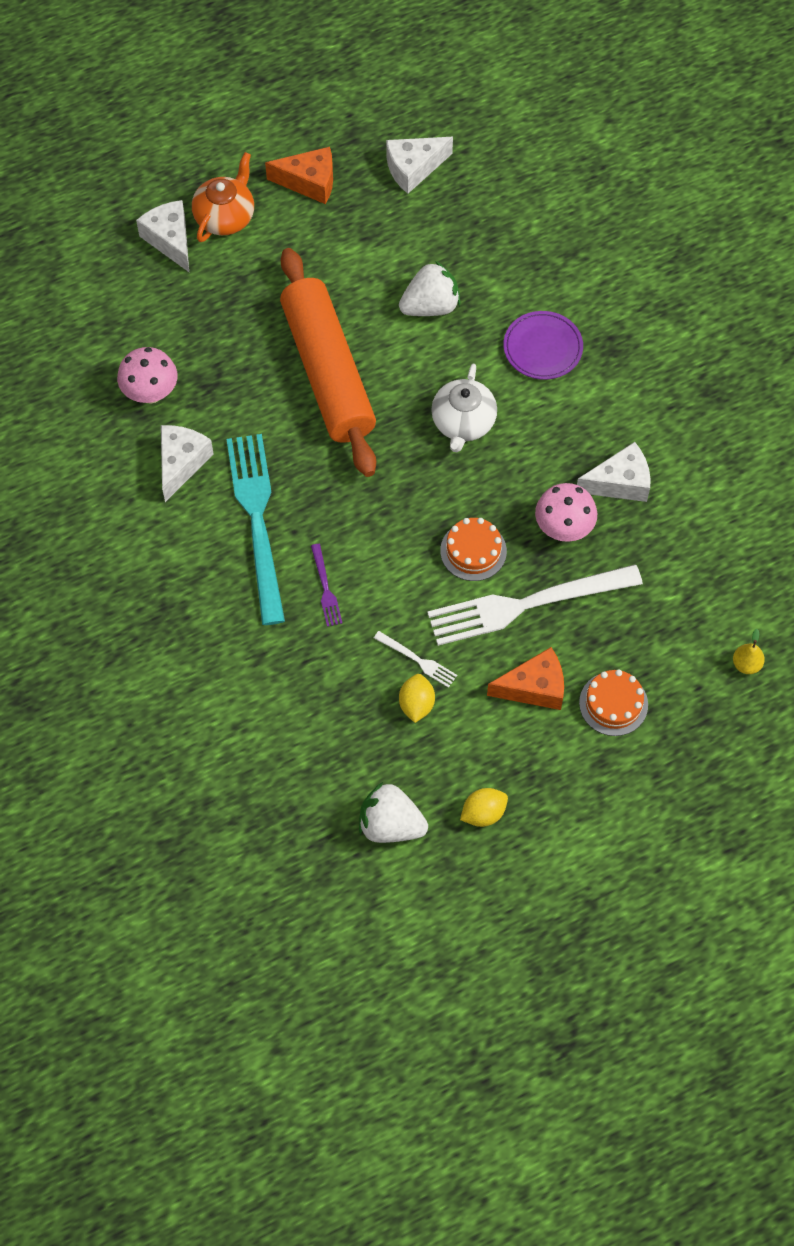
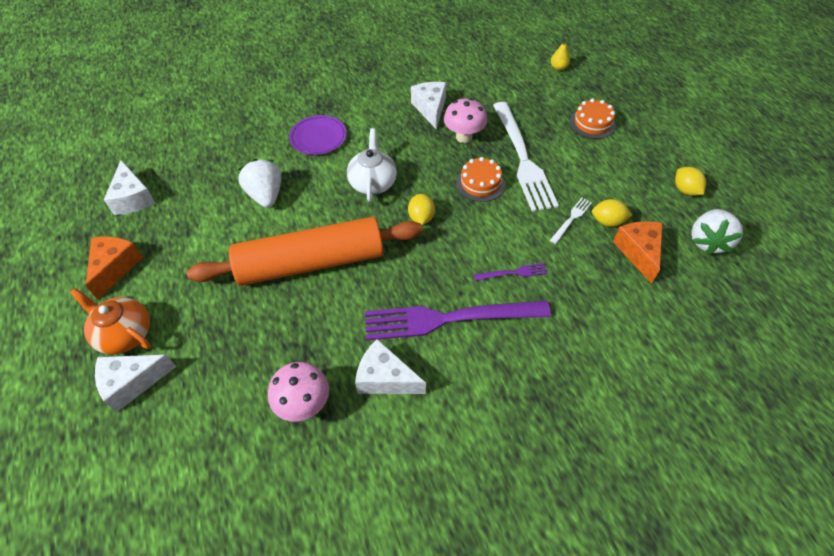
camera: 85 degrees left, 10 degrees down
turquoise fork [226,434,285,625] -> purple fork [365,300,551,340]
white teapot [431,364,497,452] -> white teapot turned 105 degrees counterclockwise [347,128,397,202]
orange cheese [487,647,564,710] -> orange cheese moved to [613,221,663,284]
none -> yellow lemon [408,194,435,225]

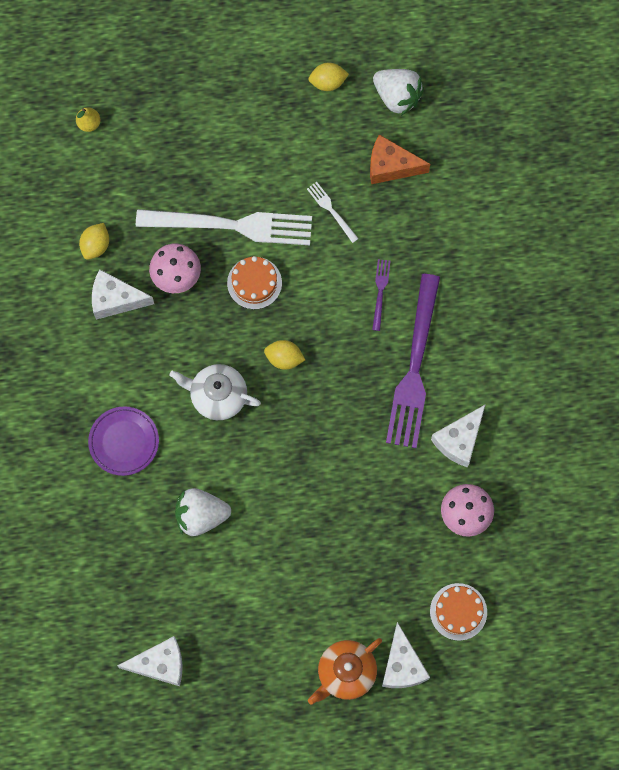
camera: 75 degrees left, 20 degrees up
orange cheese [85,237,143,300] -> none
orange rolling pin [186,217,423,286] -> none
orange cake [570,98,616,139] -> orange cake moved to [430,583,487,641]
yellow lemon [592,199,632,227] -> yellow lemon moved to [79,223,109,260]

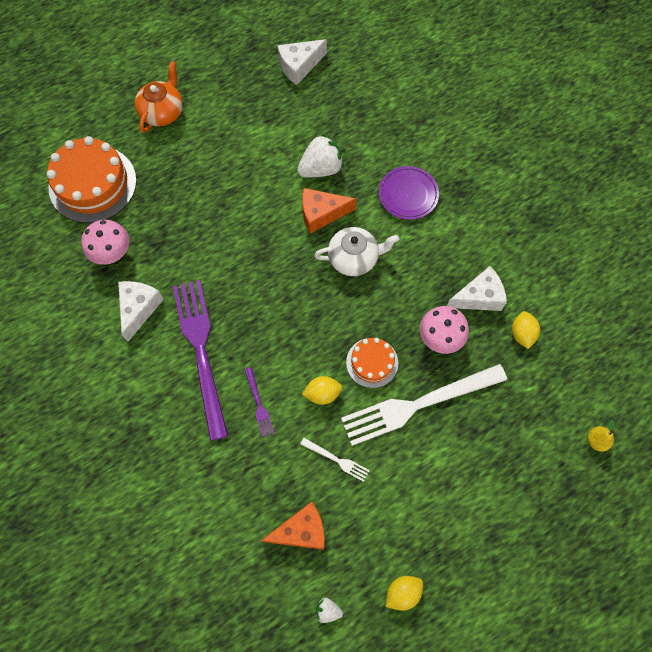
camera: 155 degrees right, 5 degrees down
yellow lemon [264,340,305,369] -> yellow lemon moved to [302,376,342,405]
white strawberry [373,69,424,116] -> white strawberry [316,598,343,623], size x0.48
white cheese [382,622,430,688] -> none
orange cake [430,583,487,641] -> orange cake [47,136,137,223], size x1.83
none -> orange cheese [302,188,356,234]

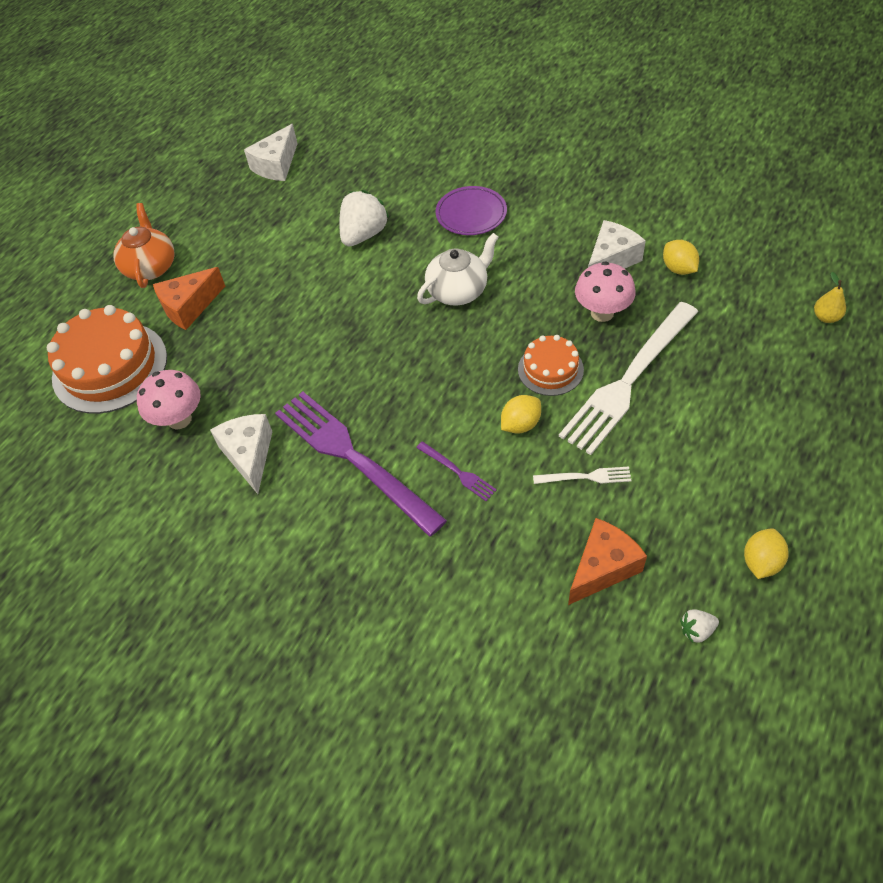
camera: 25 degrees left, 15 degrees down
orange cheese [302,188,356,234] -> orange cheese moved to [153,267,225,330]

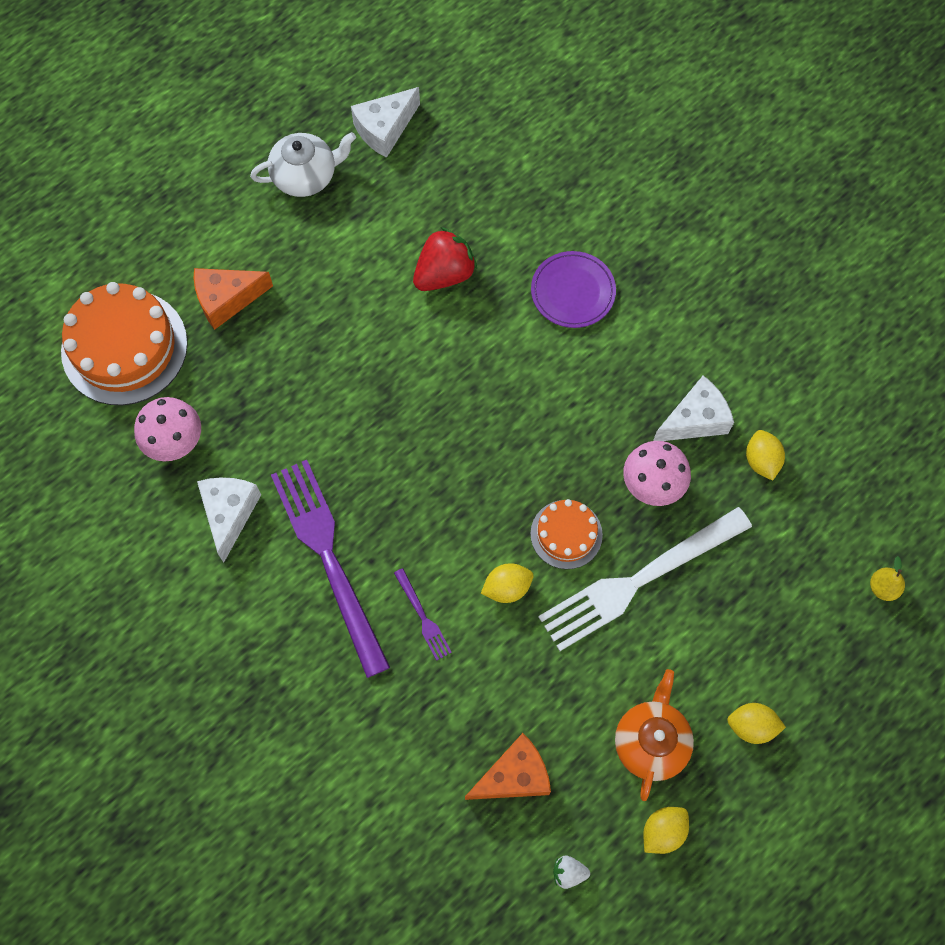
camera: 15 degrees right, 15 degrees up
orange teapot [113,203,175,288] -> orange teapot moved to [615,669,694,801]
white strawberry [339,190,389,247] -> red strawberry [413,227,477,291]
white teapot [417,233,498,305] -> white teapot moved to [250,132,356,197]
white fork [533,467,632,484] -> none
none -> yellow lemon [727,703,786,744]

